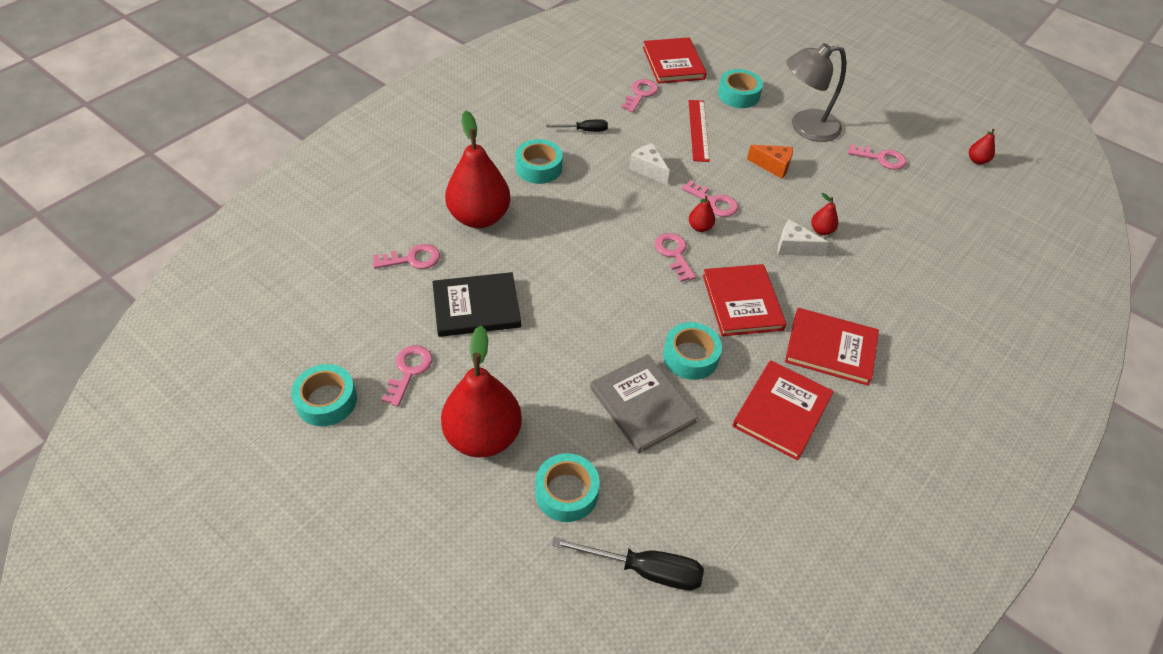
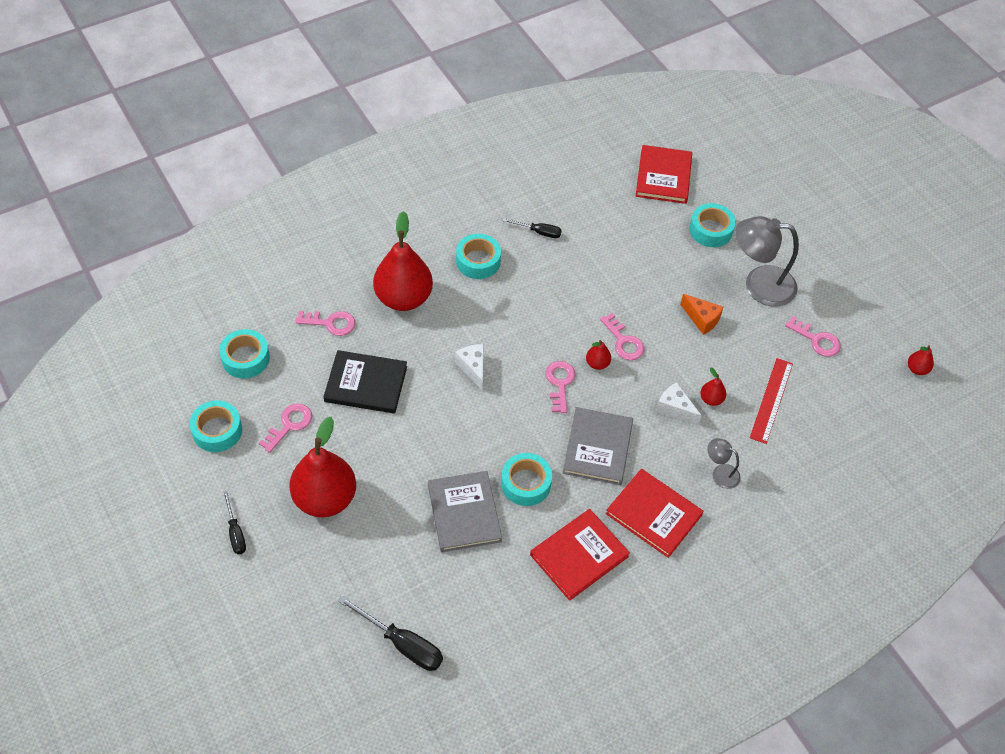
camera: 20 degrees right, 5 degrees up
turquoise tape [535,453,600,522] -> turquoise tape moved to [219,329,270,379]
pink key [621,79,658,112] -> none
white cheese [629,143,670,185] -> white cheese moved to [455,344,484,391]
red ruler [689,100,710,162] -> red ruler moved to [750,358,793,444]
red book [703,264,786,336] -> grey book [563,407,633,485]
none -> black screwdriver [223,491,246,554]
none -> grey lamp [708,438,741,489]

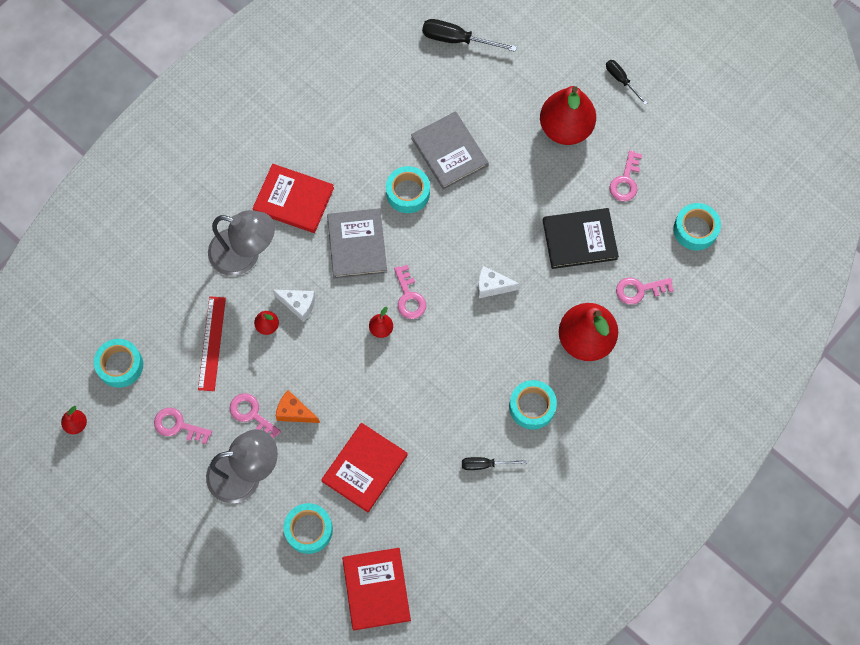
camera: 165 degrees right, 15 degrees up
turquoise tape [189,400,242,452] -> turquoise tape moved to [94,339,143,388]
white cheese [455,344,484,391] -> white cheese turned 135 degrees clockwise [478,266,520,298]
red book [530,509,630,601] -> red book moved to [321,423,408,512]
pink key [600,313,644,360] -> pink key moved to [229,393,281,439]
grey lamp [708,438,741,489] -> grey lamp [208,210,275,276], size x2.03

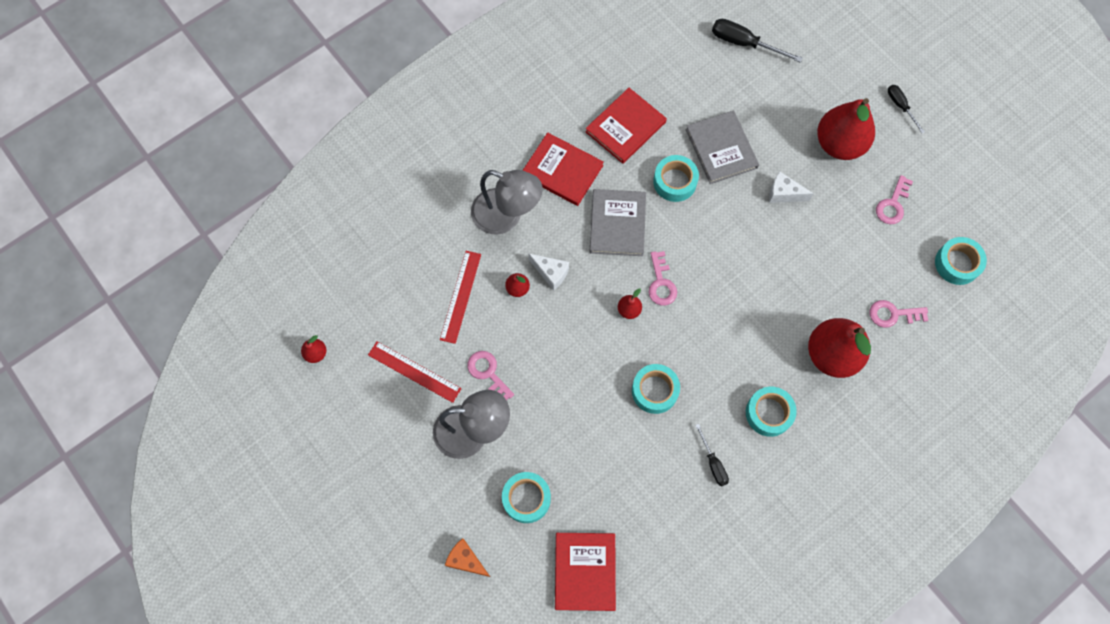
camera: 10 degrees right, 0 degrees up
turquoise tape [94,339,143,388] -> turquoise tape moved to [632,364,680,414]
pink key [154,408,212,444] -> red ruler [368,341,462,403]
orange cheese [276,390,320,423] -> orange cheese moved to [445,538,490,577]
red book [321,423,408,512] -> red book moved to [586,88,667,164]
black screwdriver [462,457,526,470] -> black screwdriver turned 120 degrees counterclockwise [695,424,729,487]
white cheese [478,266,520,298] -> white cheese moved to [769,171,814,203]
black book [543,208,619,269] -> none

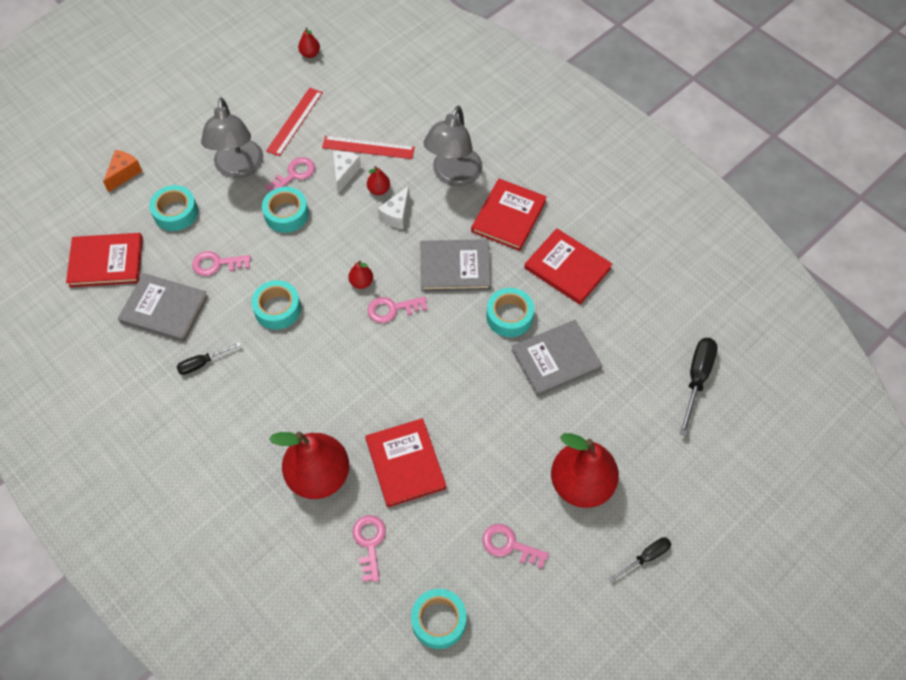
camera: 85 degrees right, 10 degrees down
turquoise tape [746,387,797,437] -> turquoise tape moved to [262,187,309,233]
white cheese [769,171,814,203] -> white cheese moved to [333,151,361,194]
none -> grey book [118,273,208,342]
none -> pink key [192,251,251,276]
none -> red book [365,418,446,507]

